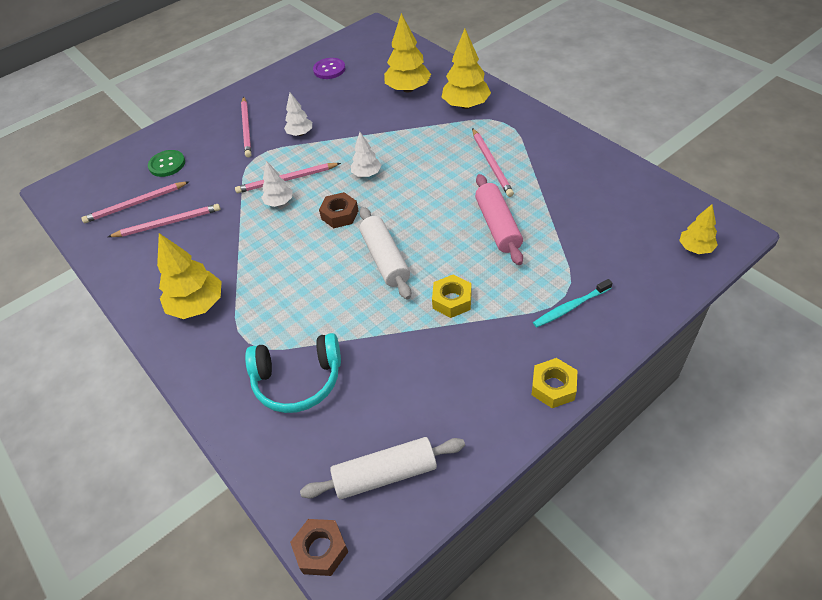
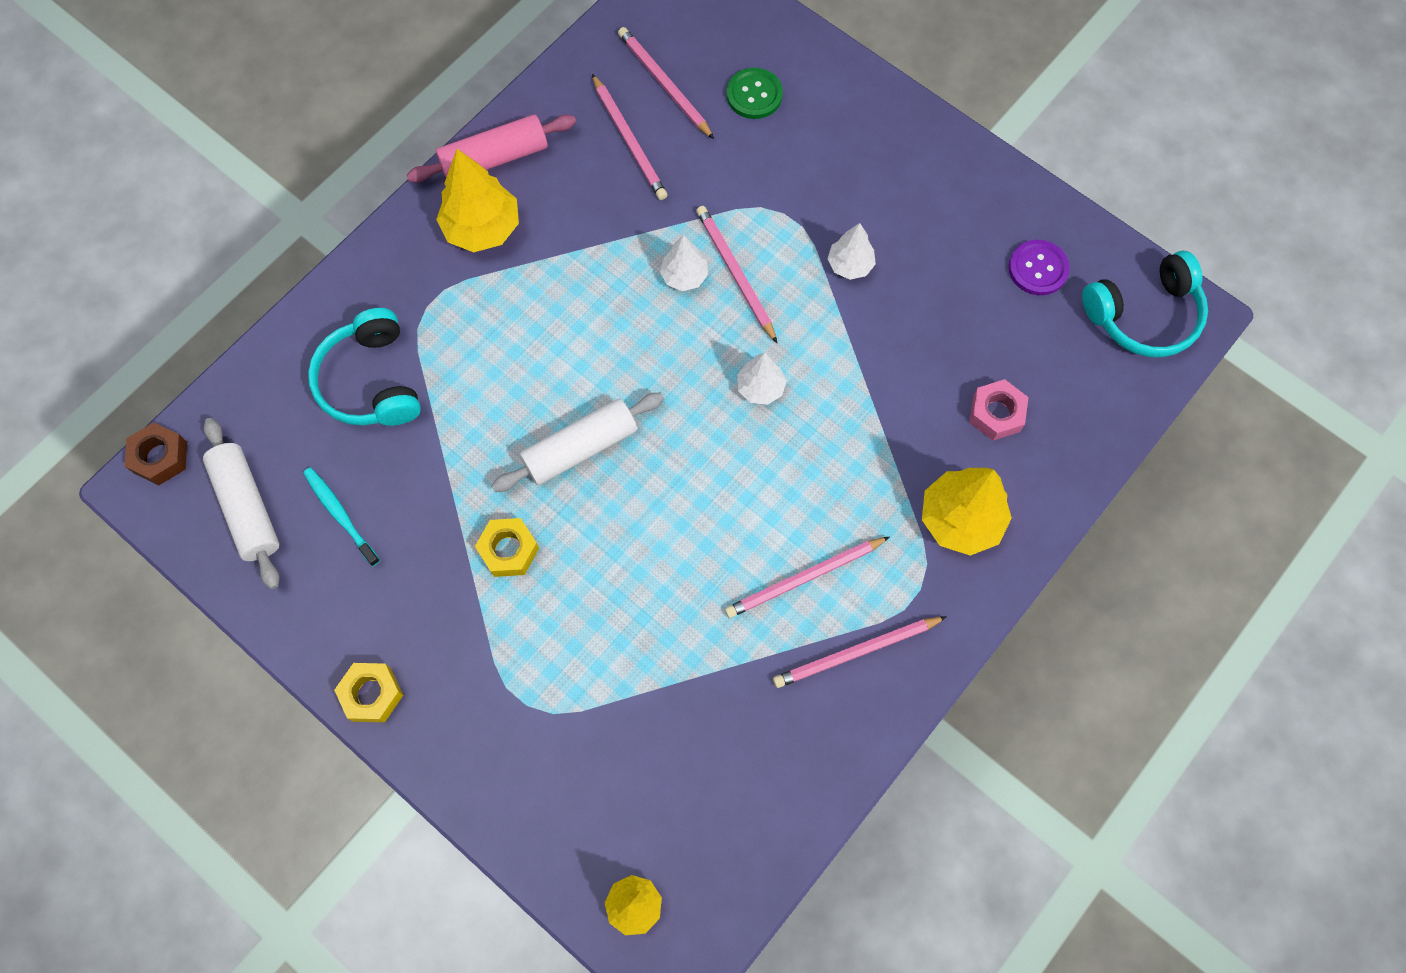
camera: 75 degrees right, 20 degrees up
pink pencil [241,97,251,157] -> pink pencil moved to [773,616,947,688]
brown nut [319,192,359,228] -> none
yellow tree [384,13,431,93] -> pink nut [969,379,1029,441]
pink rolling pin [475,174,523,265] -> pink rolling pin moved to [407,115,576,183]
turquoise toothbrush [533,279,613,327] -> turquoise toothbrush moved to [303,467,380,566]
none -> turquoise headphones [1082,251,1208,357]

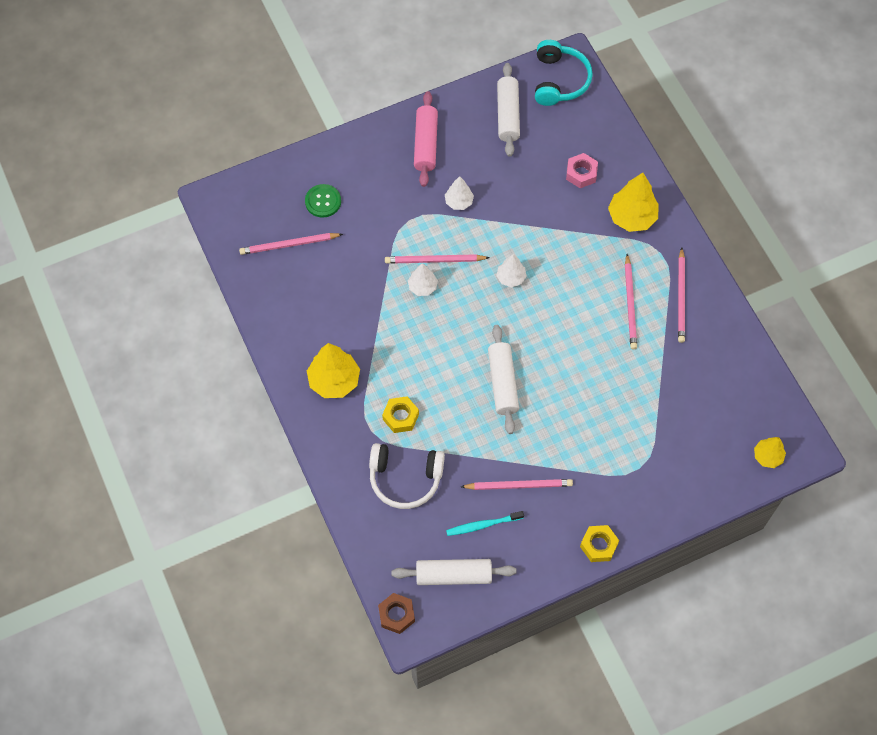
camera: 65 degrees left, 5 degrees down
turquoise headphones [308,308,421,426] -> white headphones [369,443,445,509]
pink rolling pin [407,115,576,183] -> pink rolling pin moved to [414,91,438,187]
yellow nut [475,518,539,577] -> yellow nut moved to [382,396,419,433]
pink pencil [592,74,667,200] -> pink pencil moved to [461,479,573,490]
purple button [1009,240,1070,295] -> white rolling pin [497,63,520,157]

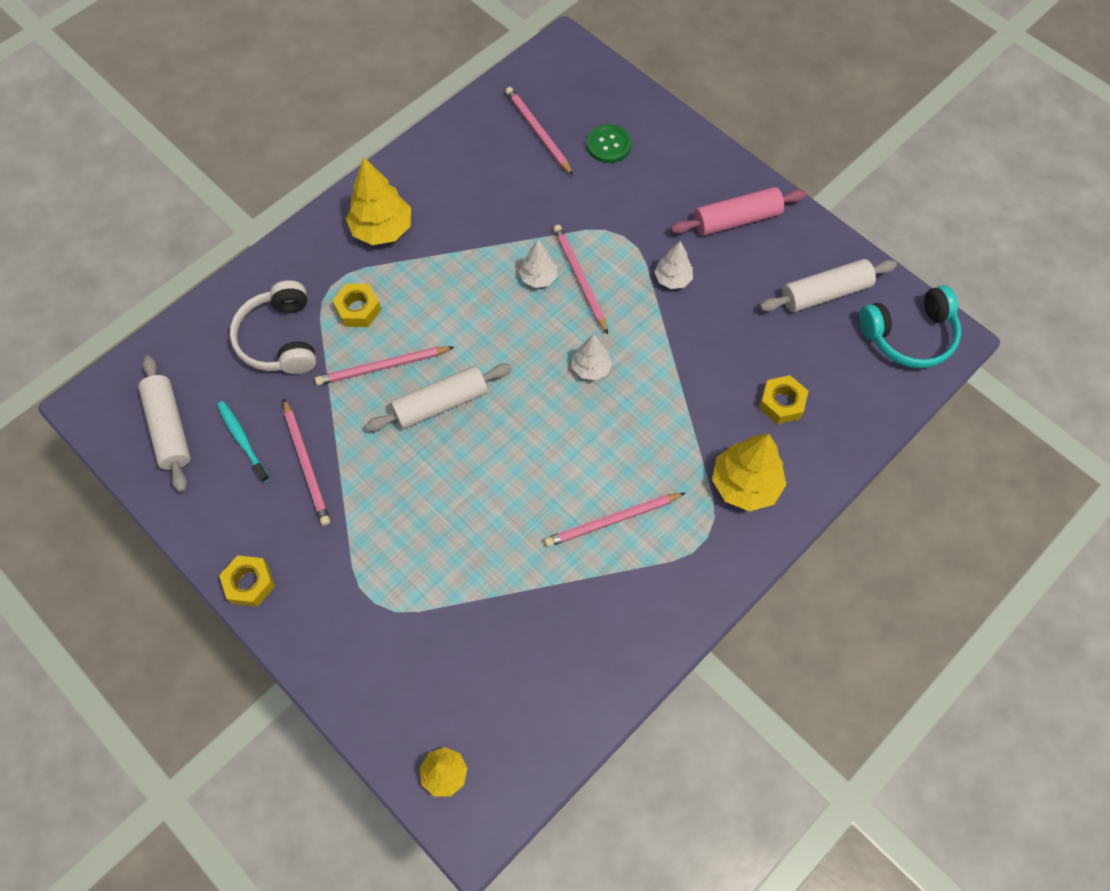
camera: 70 degrees right, 0 degrees up
brown nut [378,593,415,634] -> none
pink nut [566,153,598,188] -> yellow nut [759,375,808,424]
pink pencil [678,247,685,343] -> pink pencil moved to [315,346,454,385]

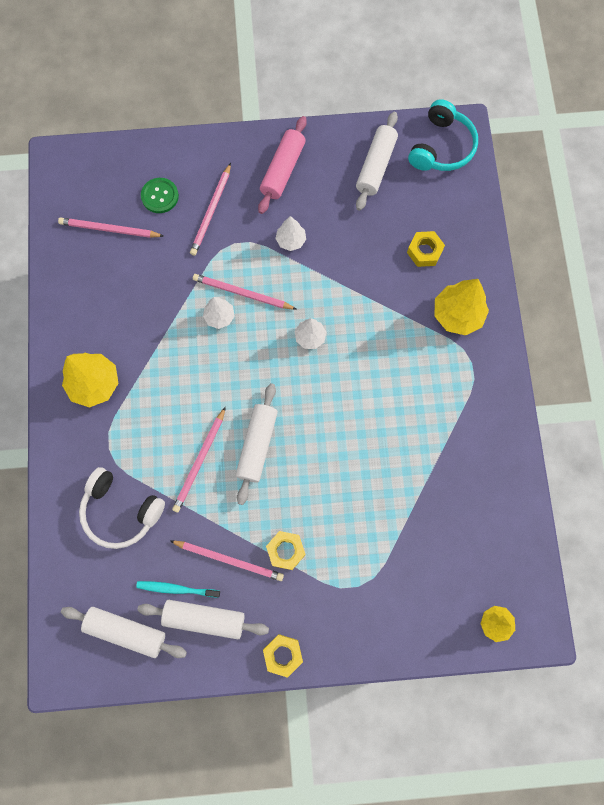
camera: 50 degrees left, 10 degrees up
yellow nut [332,284,381,327] -> yellow nut moved to [266,531,306,570]
pink pencil [544,493,685,547] -> pink pencil moved to [190,163,231,256]
none -> white rolling pin [137,600,269,639]

